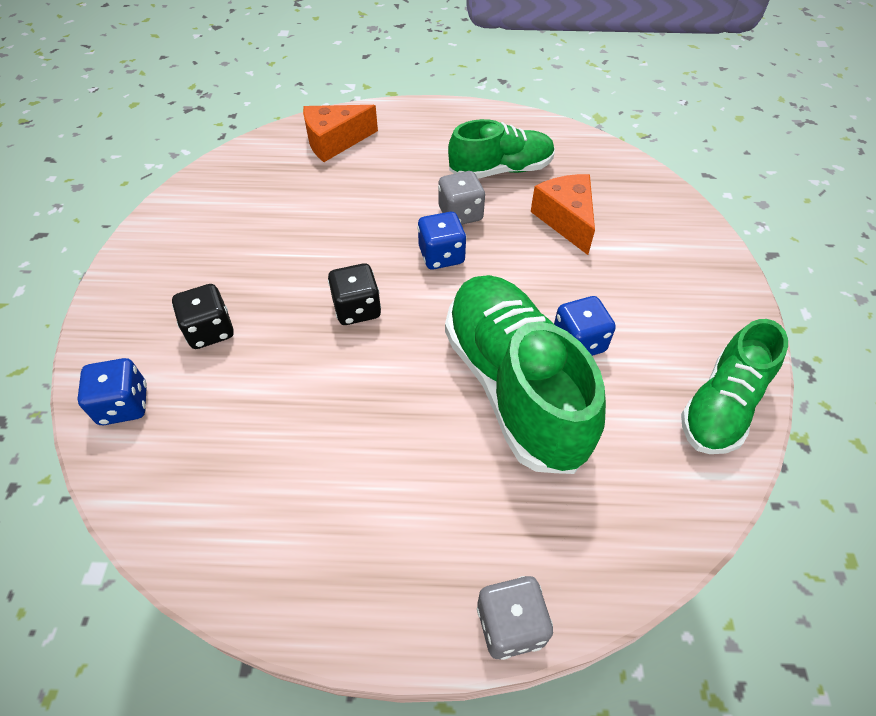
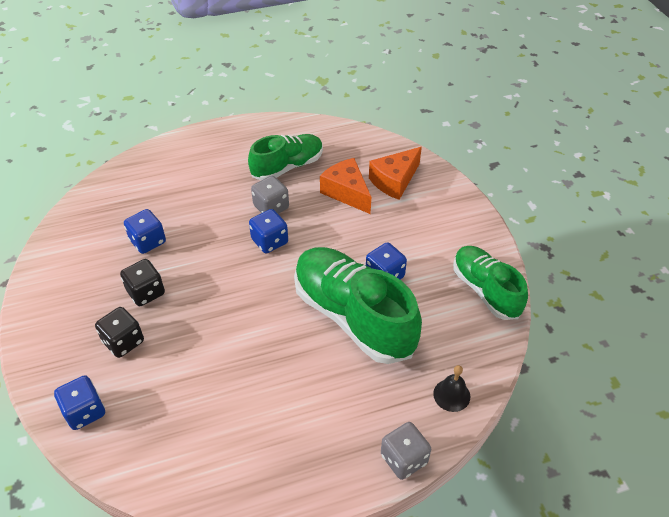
camera: 20 degrees left, 5 degrees down
orange cheese [303,105,378,162] -> orange cheese moved to [369,147,422,200]
black dice [328,263,381,325] -> black dice moved to [120,259,165,306]
green shoe [681,319,788,454] -> green shoe turned 135 degrees clockwise [453,246,528,320]
none -> blue dice [124,209,166,254]
none -> black bell [433,365,470,412]

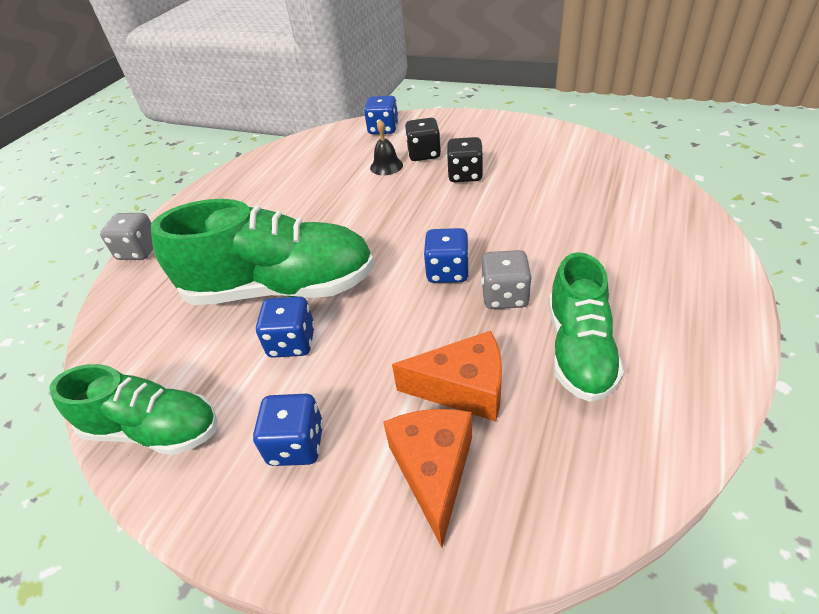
camera: 135 degrees right, 5 degrees down
blue dice [124,209,166,254] -> blue dice moved to [253,394,323,466]
black bell [433,365,470,412] -> black bell moved to [370,120,403,175]

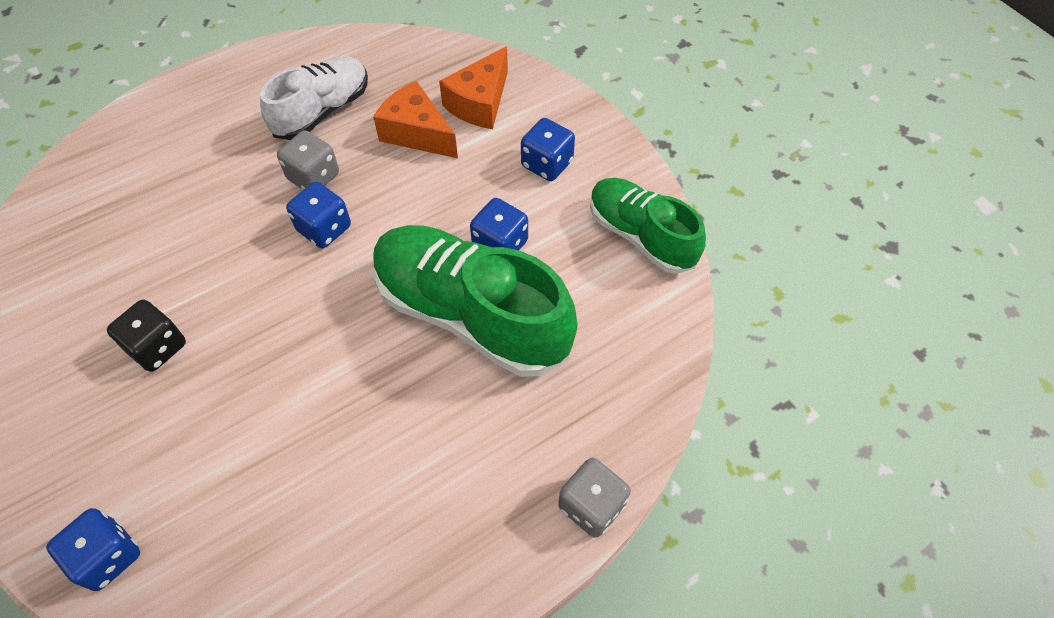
camera: 150 degrees left, 15 degrees up
black bell [370,120,403,175] -> none
black dice [405,118,441,161] -> none
green shoe [549,252,624,402] -> white shoe [260,57,368,140]

